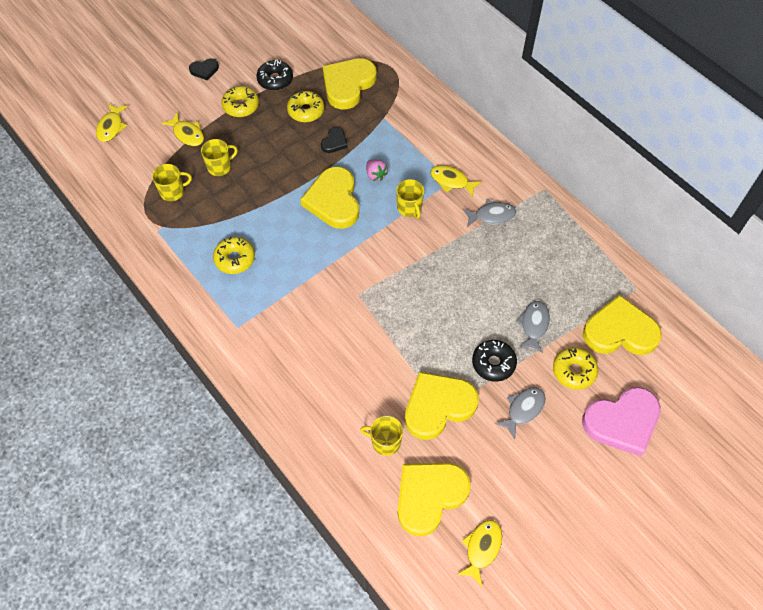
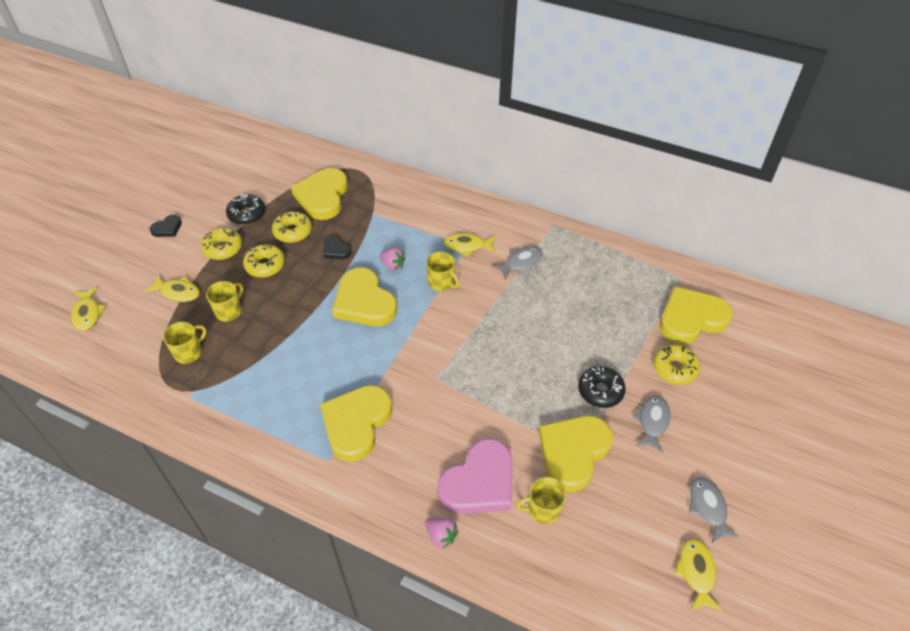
camera: 25 degrees left, 10 degrees down
yellow donut [213,237,255,274] -> yellow donut moved to [243,244,285,278]
black heart [321,127,348,153] -> black heart turned 135 degrees clockwise [323,235,352,259]
yellow heart [398,463,471,537] -> yellow heart moved to [320,385,393,462]
grey fish [516,301,550,353] -> grey fish moved to [689,477,739,543]
pink heart [582,387,661,456] -> pink heart moved to [437,438,512,514]
none -> pink strawberry [425,517,458,548]

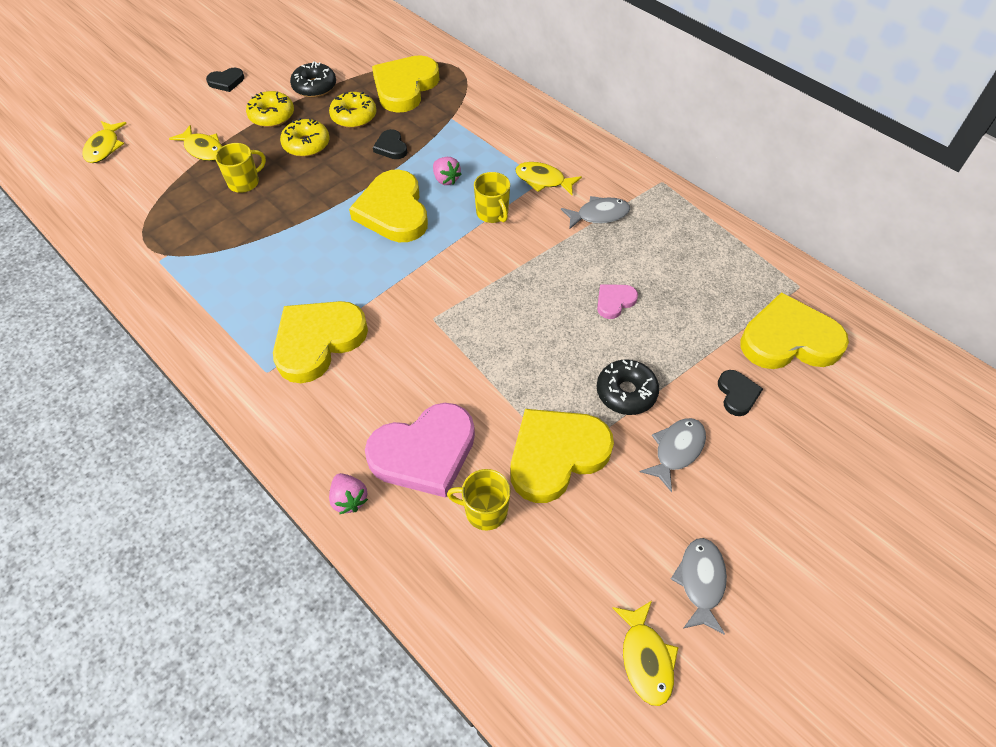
camera: 20 degrees right, 5 degrees up
yellow mug [163,322,206,364] -> none
yellow donut [653,344,700,385] -> black heart [718,370,763,416]
yellow fish [674,539,722,611] -> yellow fish turned 150 degrees clockwise [612,601,679,706]
none -> pink heart [597,284,638,319]

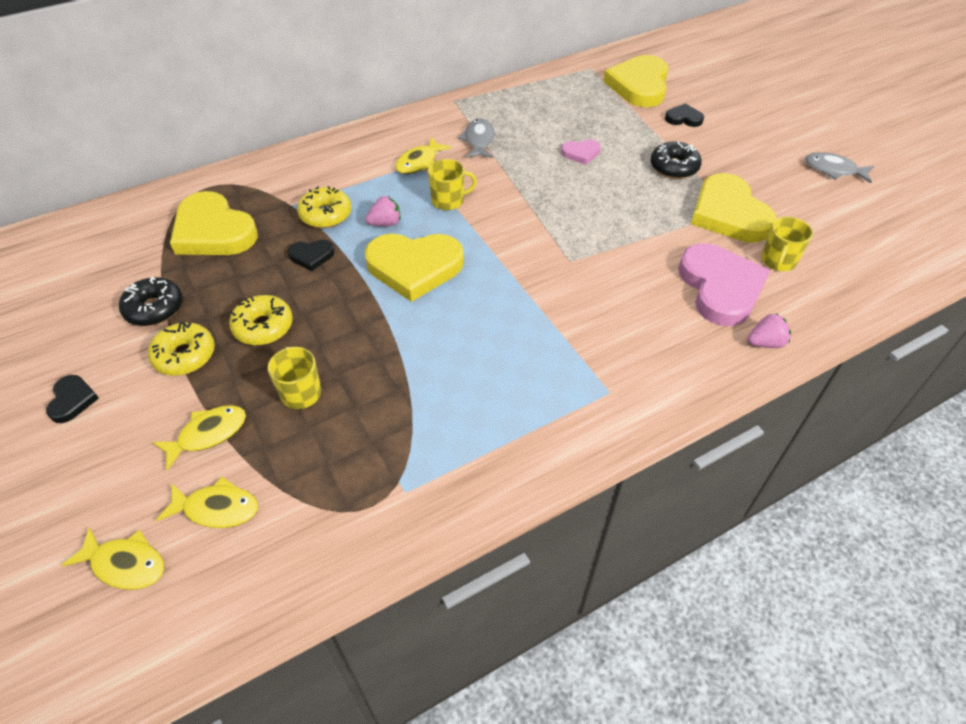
camera: 75 degrees left, 5 degrees down
yellow heart [273,301,368,383] -> none
yellow donut [329,92,376,128] -> yellow donut moved to [297,186,351,228]
pink heart [597,284,638,319] -> pink heart turned 75 degrees counterclockwise [561,139,601,165]
yellow fish [612,601,679,706] -> yellow fish moved to [156,477,258,528]
grey fish [640,418,706,492] -> none

